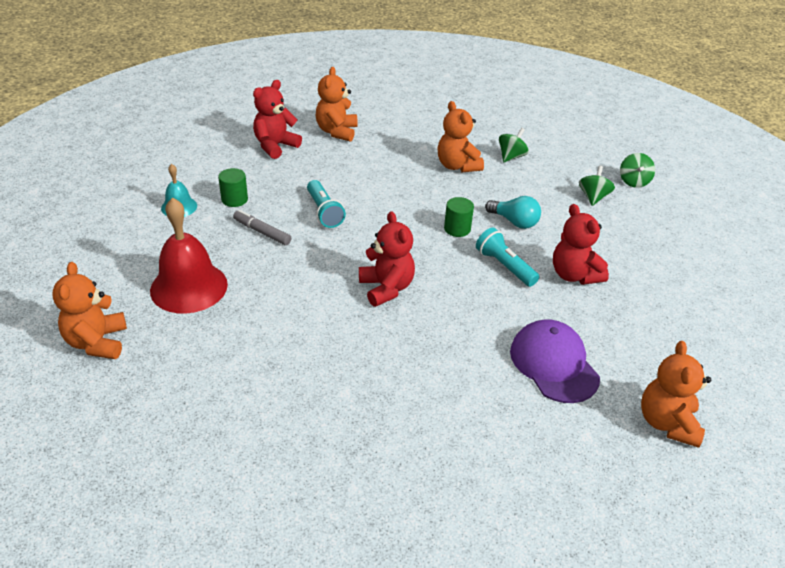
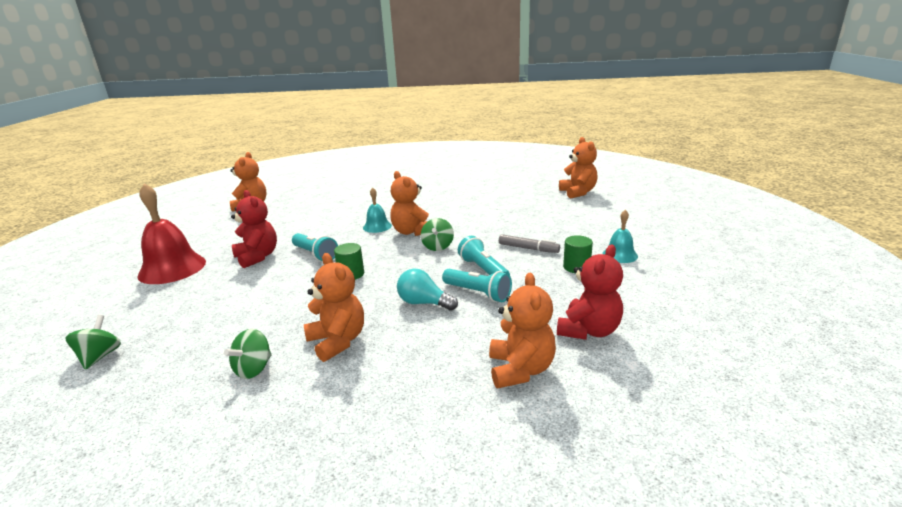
camera: 175 degrees right, 15 degrees down
red bell [150,197,228,314] -> red bell moved to [137,183,206,284]
red teddy bear [359,211,415,307] -> orange teddy bear [390,171,429,236]
turquoise light bulb [485,196,541,229] -> turquoise light bulb moved to [397,268,458,311]
purple cap [510,319,600,403] -> none
green spinning top [579,166,615,206] -> green spinning top moved to [421,218,454,251]
none -> turquoise bell [363,188,392,233]
none -> turquoise flashlight [442,269,512,302]

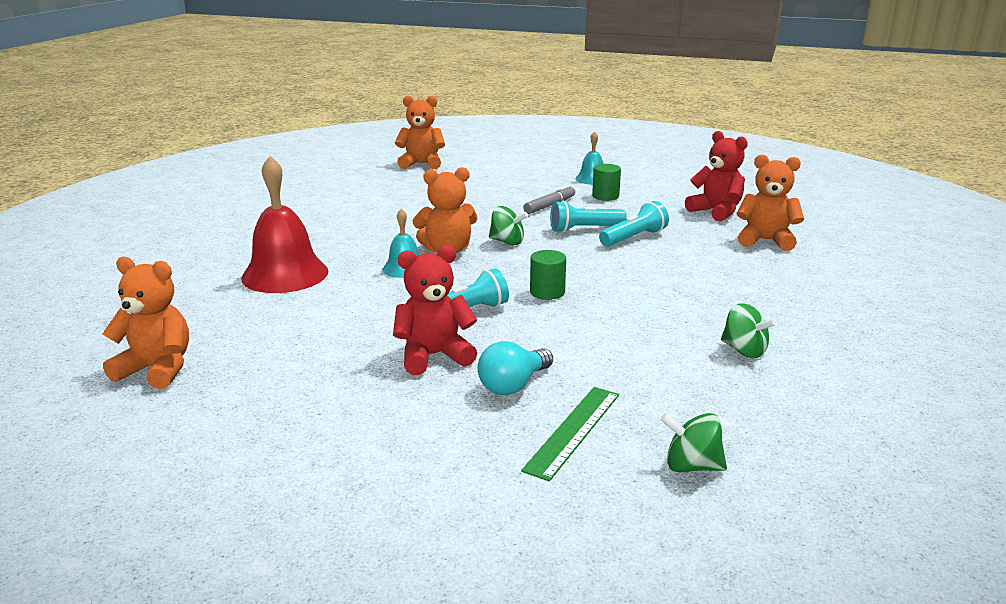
camera: 75 degrees left, 0 degrees up
red bell [137,183,206,284] -> red bell moved to [241,156,328,293]
orange teddy bear [304,253,364,362] -> none
turquoise light bulb [397,268,458,311] -> turquoise light bulb moved to [478,341,553,395]
none -> green ruler [521,387,619,482]

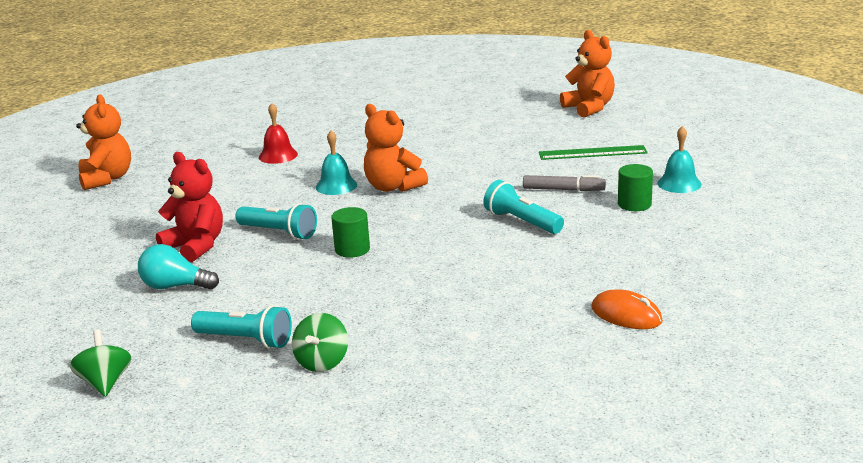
camera: 60 degrees right, 0 degrees up
red bell [241,156,328,293] -> red bell [259,103,298,164], size x0.53
green spinning top [489,206,528,245] -> none
green ruler [521,387,619,482] -> green ruler moved to [539,145,647,160]
turquoise flashlight [599,201,669,247] -> turquoise flashlight moved to [191,305,292,349]
red teddy bear [685,131,748,222] -> none
orange teddy bear [736,154,804,251] -> orange mouse [591,289,663,329]

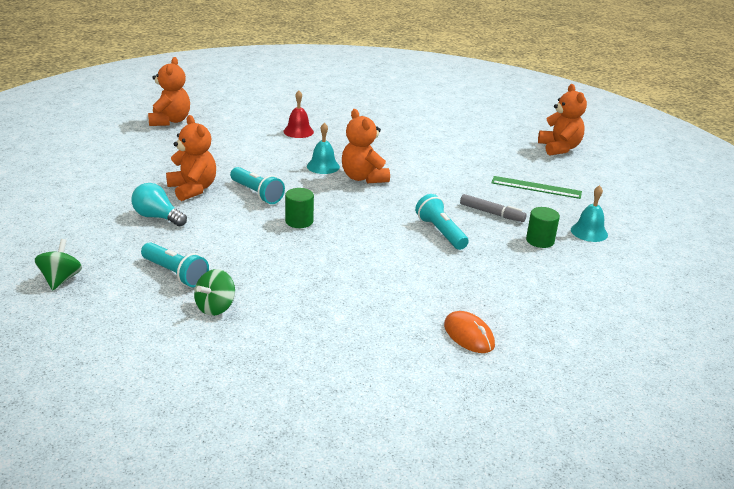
camera: 15 degrees right, 5 degrees up
red teddy bear [156,152,223,262] -> orange teddy bear [166,115,216,201]

